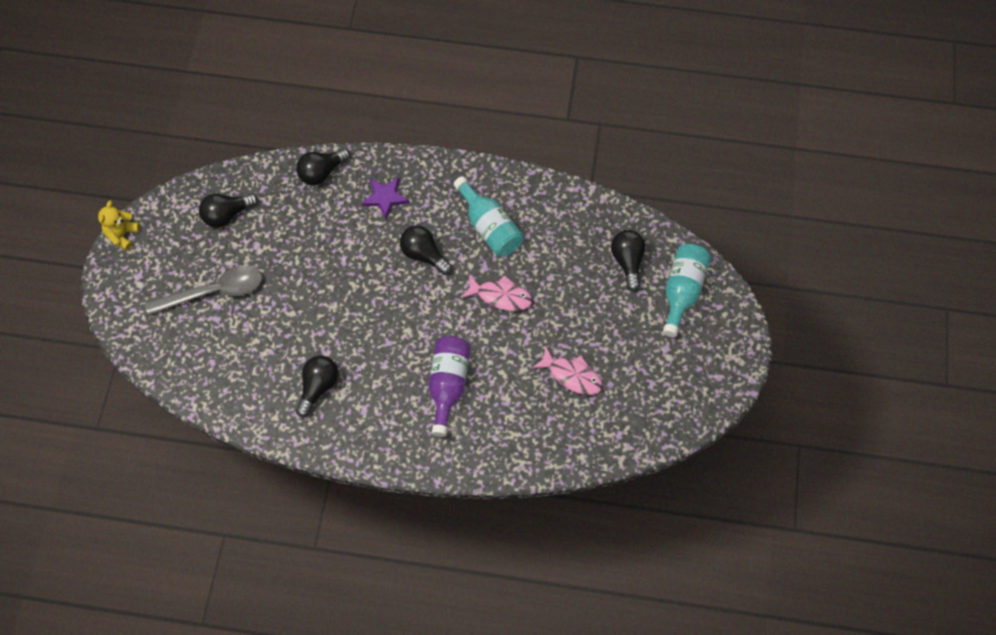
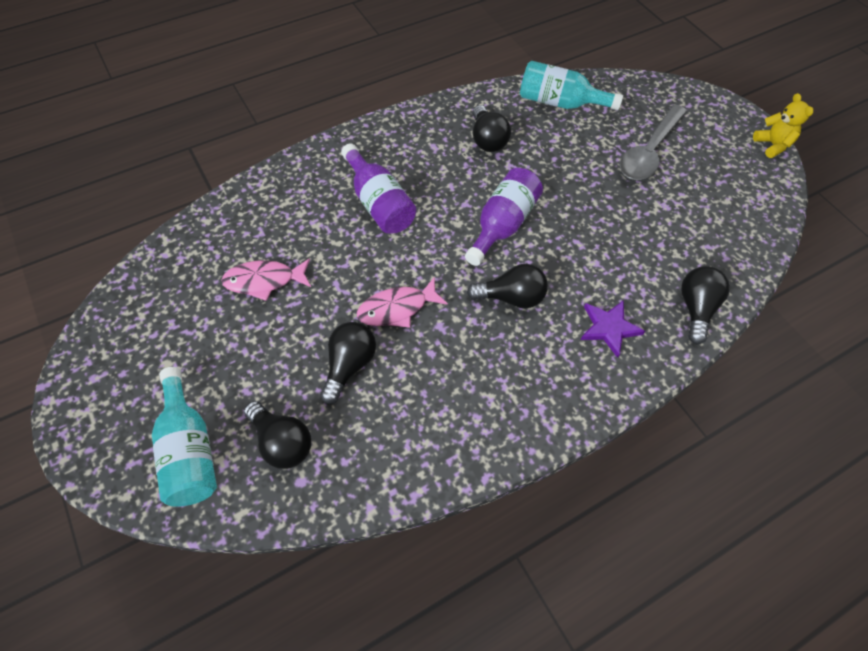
camera: 140 degrees right, 5 degrees down
black light bulb [199,193,258,227] -> black light bulb moved to [320,322,376,404]
turquoise bottle [454,176,523,257] -> turquoise bottle moved to [520,61,623,110]
none -> purple bottle [465,168,543,266]

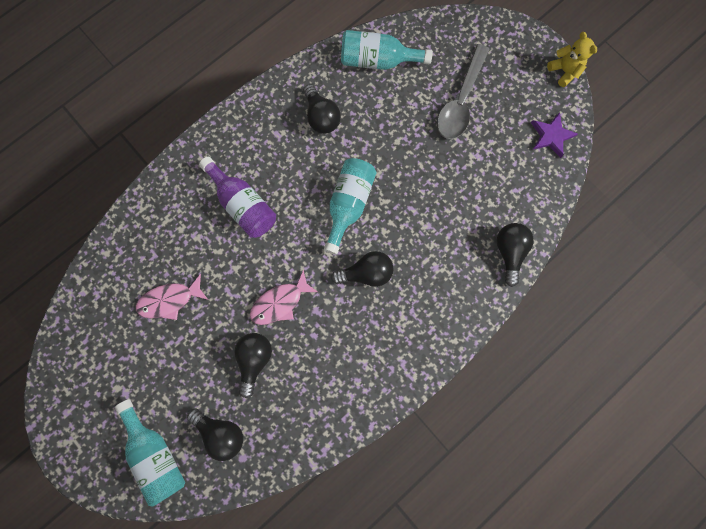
camera: 10 degrees left, 20 degrees up
purple bottle [465,168,543,266] -> turquoise bottle [324,158,376,255]
purple star [581,300,645,358] -> purple star moved to [531,112,578,158]

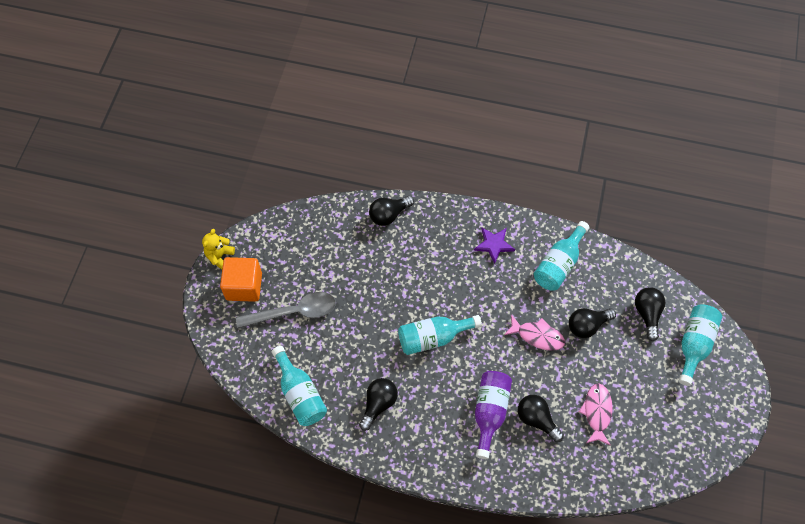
camera: 125 degrees left, 15 degrees down
pink fish [136,274,208,320] -> pink fish turned 120 degrees counterclockwise [579,383,613,446]
black light bulb [331,251,394,287] -> black light bulb moved to [518,395,564,442]
purple star [531,112,578,158] -> purple star moved to [474,228,515,264]
none -> orange cube [220,257,262,302]
none -> turquoise bottle [534,221,590,291]

